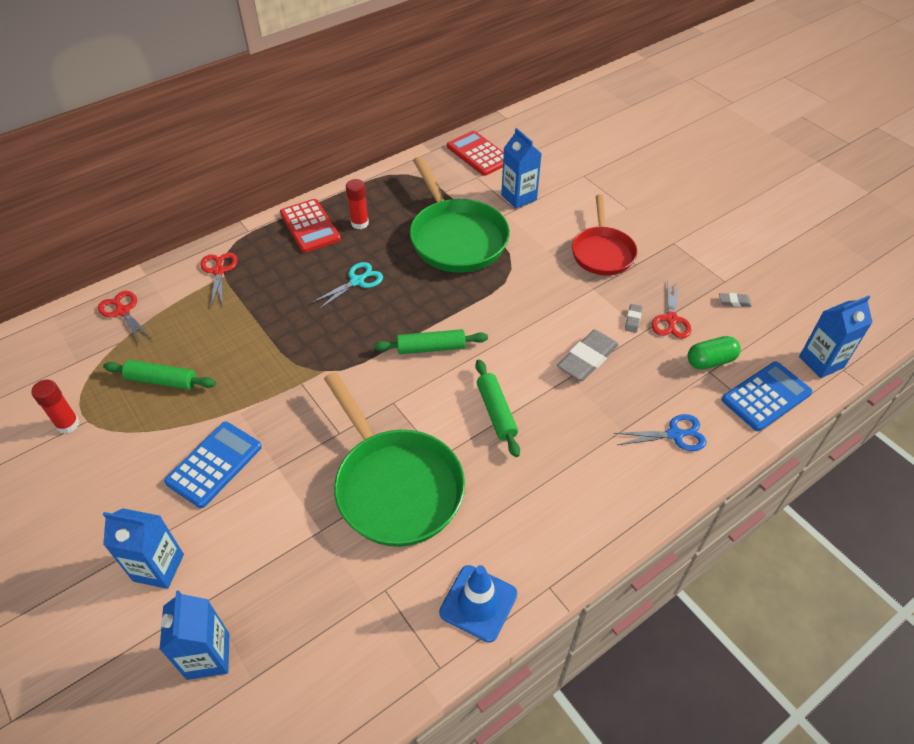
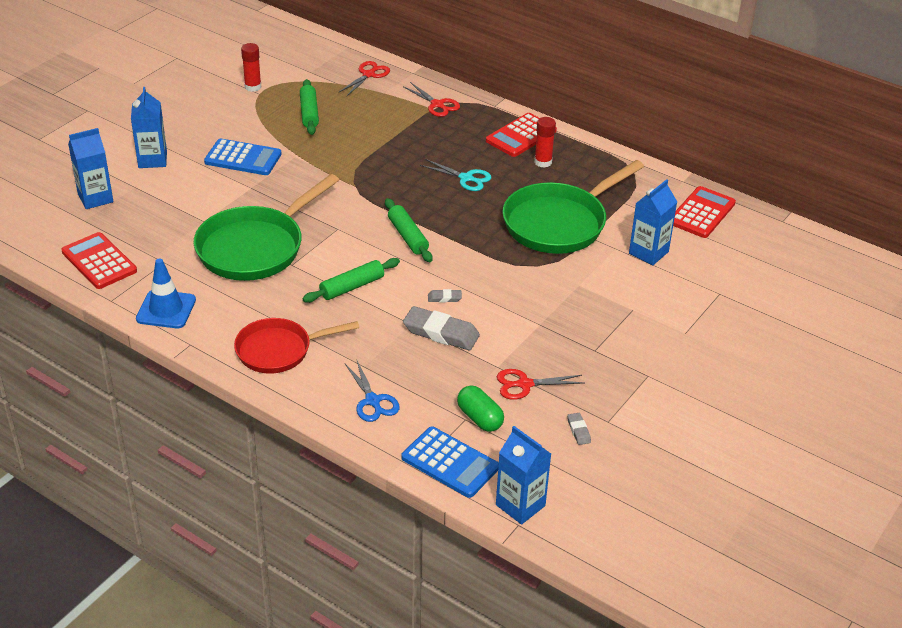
camera: 70 degrees right, 10 degrees down
red scissors [200,252,238,307] -> red scissors turned 75 degrees clockwise [403,82,460,117]
red pan [572,194,637,276] -> red pan moved to [234,318,359,373]
grey eraser [625,304,642,333] -> grey eraser moved to [428,289,462,303]
none -> red calculator [61,232,137,289]

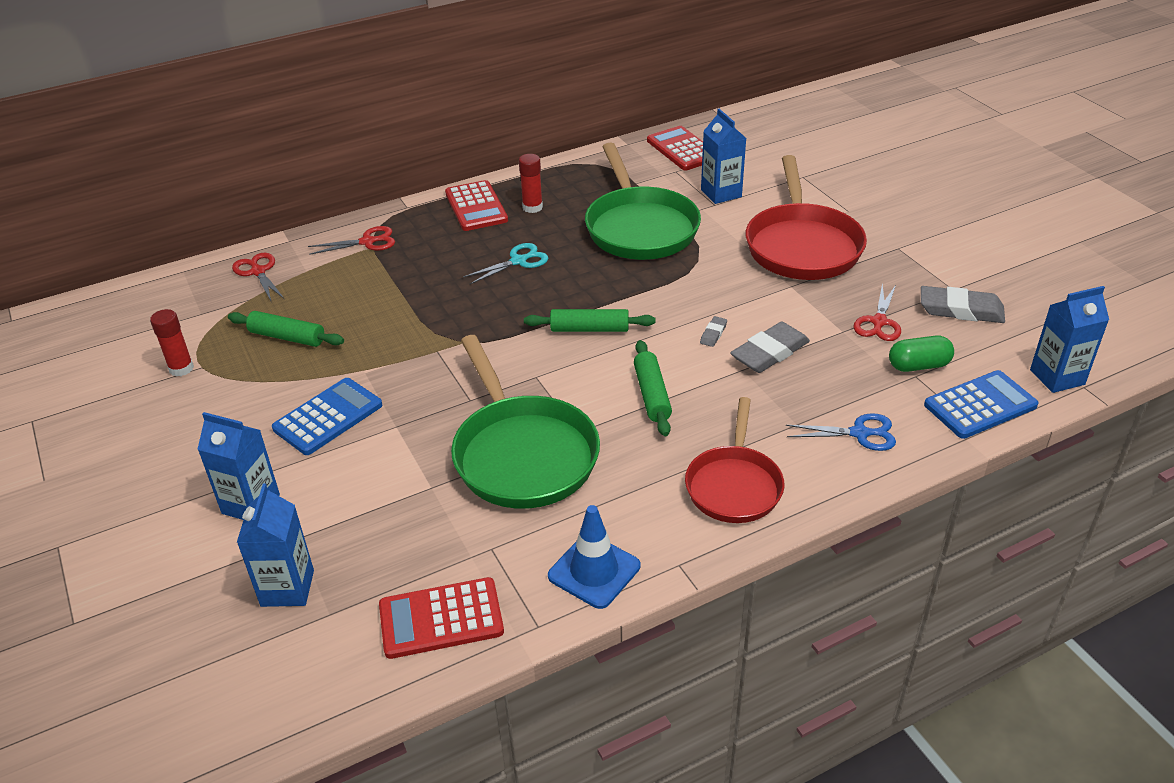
camera: 60 degrees left, 0 degrees up
grey eraser [567,413,591,445] -> grey eraser [921,286,1005,323], size x2.13
none -> red pan [746,155,867,280]

